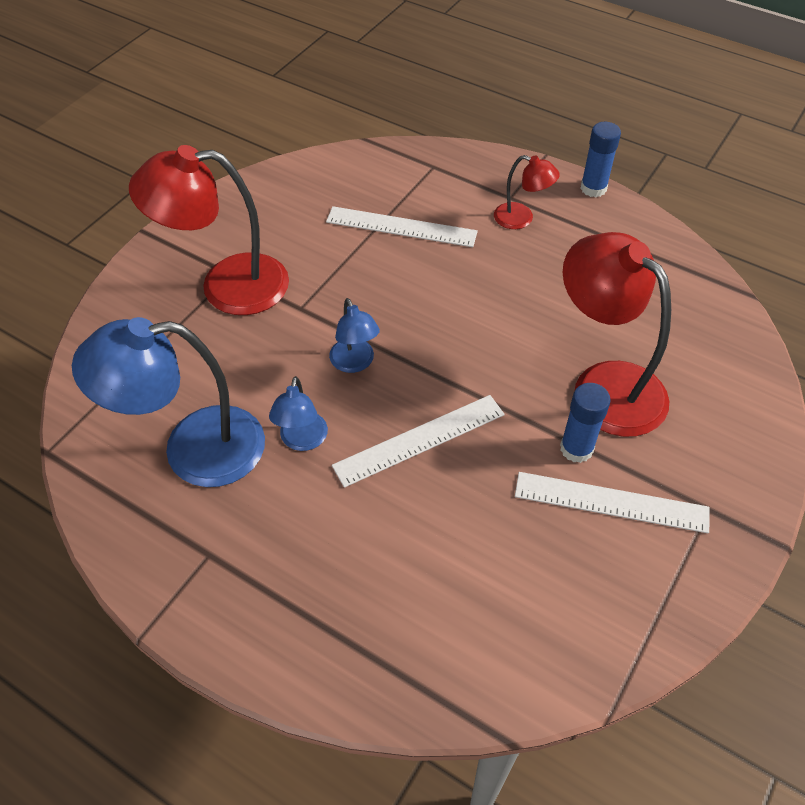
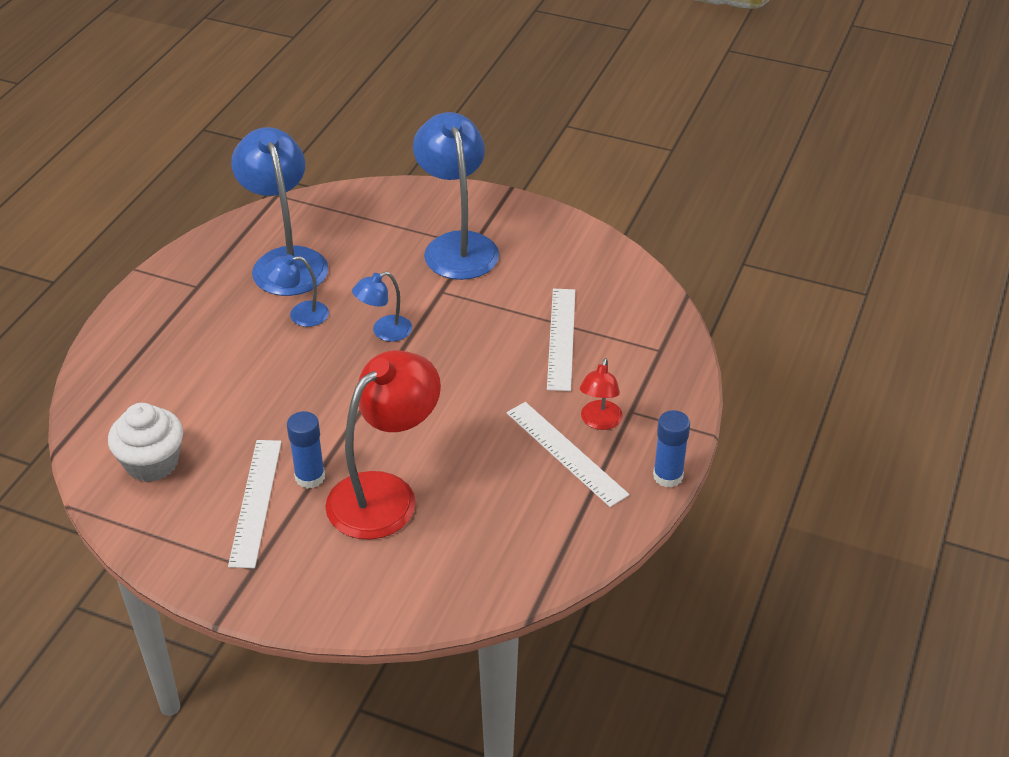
camera: 80 degrees right, 10 degrees down
red lamp [129,145,289,315] -> blue lamp [413,112,499,280]
white ruler [332,395,505,488] -> white ruler moved to [506,402,629,507]
none -> white cupcake [108,403,183,482]

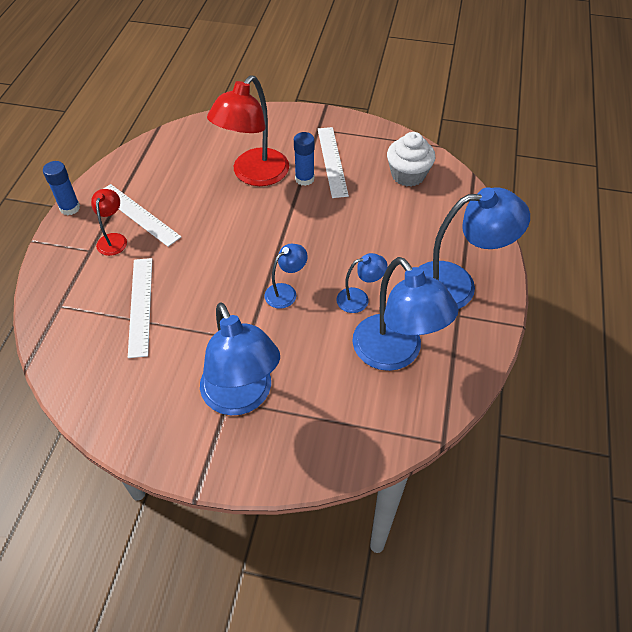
camera: 170 degrees right, 10 degrees up
none -> blue lamp [419,187,530,309]

